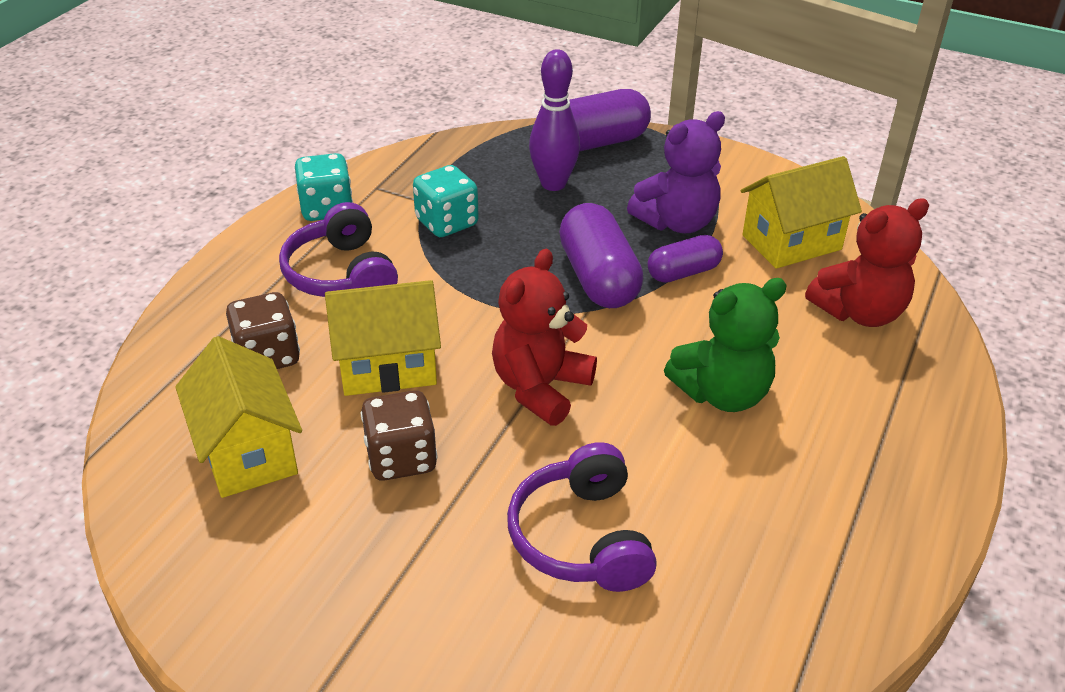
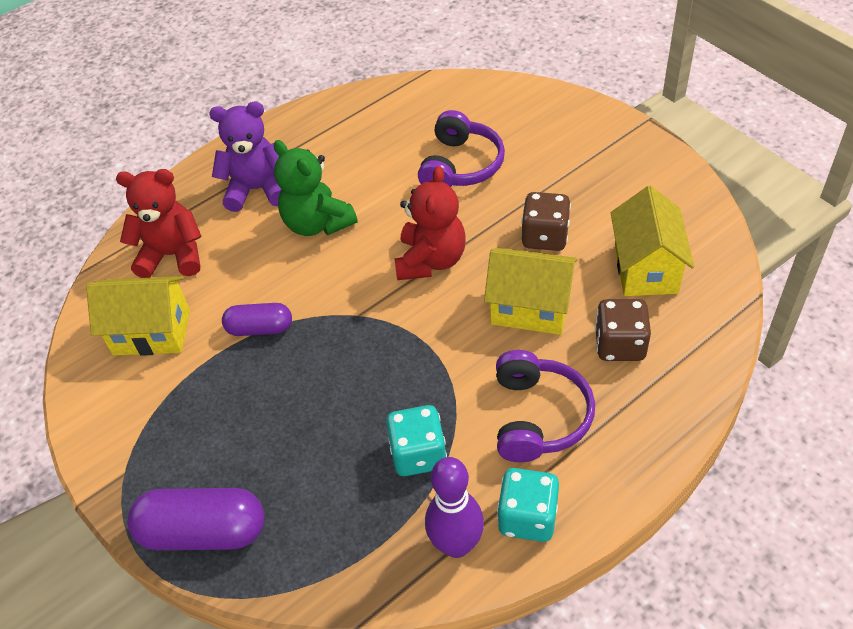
camera: 150 degrees left, 10 degrees up
red teddy bear [492,249,597,426] -> red teddy bear turned 45 degrees counterclockwise [395,166,466,280]
purple bowling pin [529,49,580,191] -> purple bowling pin moved to [425,457,484,558]
purple capsule [559,203,643,308] -> none
purple teddy bear [627,111,725,233] -> purple teddy bear moved to [209,102,281,212]
green teddy bear [664,278,787,412] -> green teddy bear turned 135 degrees counterclockwise [274,140,357,236]

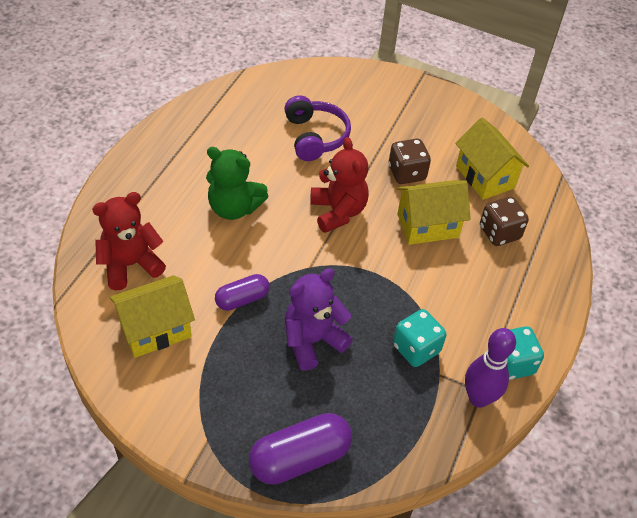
camera: 35 degrees left, 0 degrees up
purple teddy bear [209,102,281,212] -> purple teddy bear moved to [285,268,353,371]
purple headphones [496,350,595,462] -> none

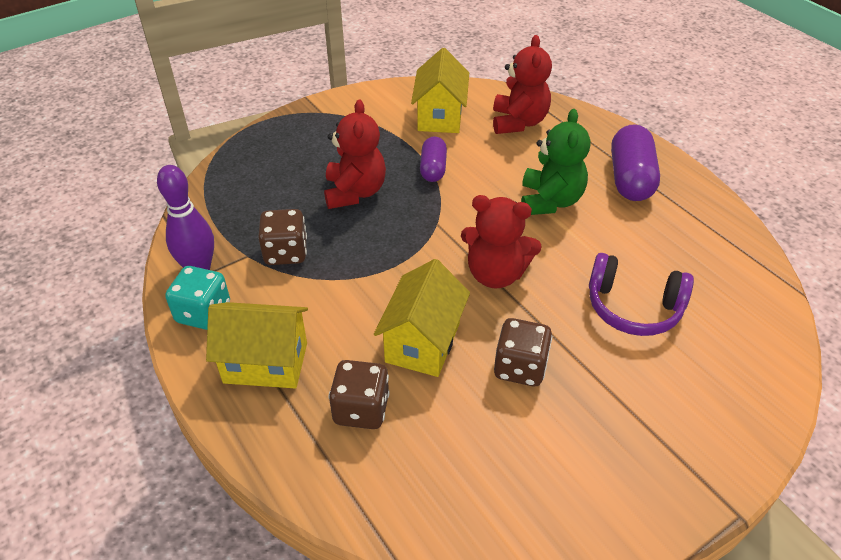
camera: 125 degrees right, 5 degrees down
green teddy bear [206,147,268,220] -> green teddy bear turned 135 degrees clockwise [521,109,590,215]
purple capsule [249,413,352,485] -> purple capsule moved to [611,124,660,201]
purple teddy bear [285,268,353,371] -> red teddy bear [324,100,386,209]
turquoise dice [393,309,446,367] -> brown dice [258,209,307,265]
yellow house [455,117,529,200] -> yellow house moved to [206,302,308,388]

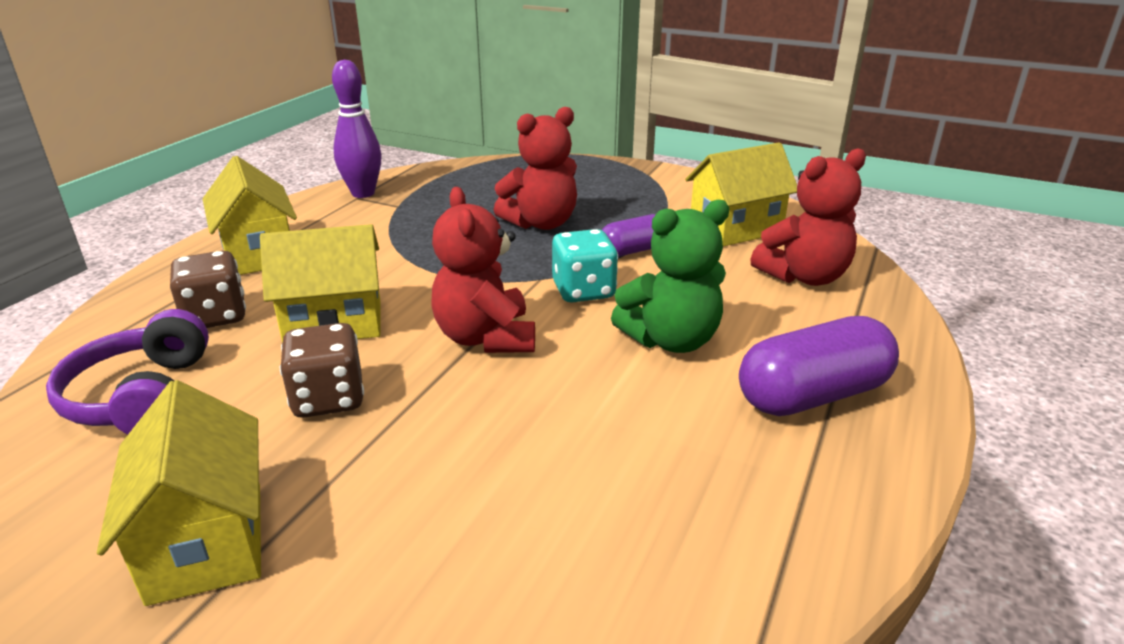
camera: 60 degrees right, 15 degrees down
turquoise dice [165,266,230,330] -> turquoise dice moved to [552,229,618,302]
brown dice [258,209,307,265] -> none
purple headphones [589,253,694,336] -> purple headphones moved to [46,309,209,435]
none -> yellow house [97,380,261,606]

